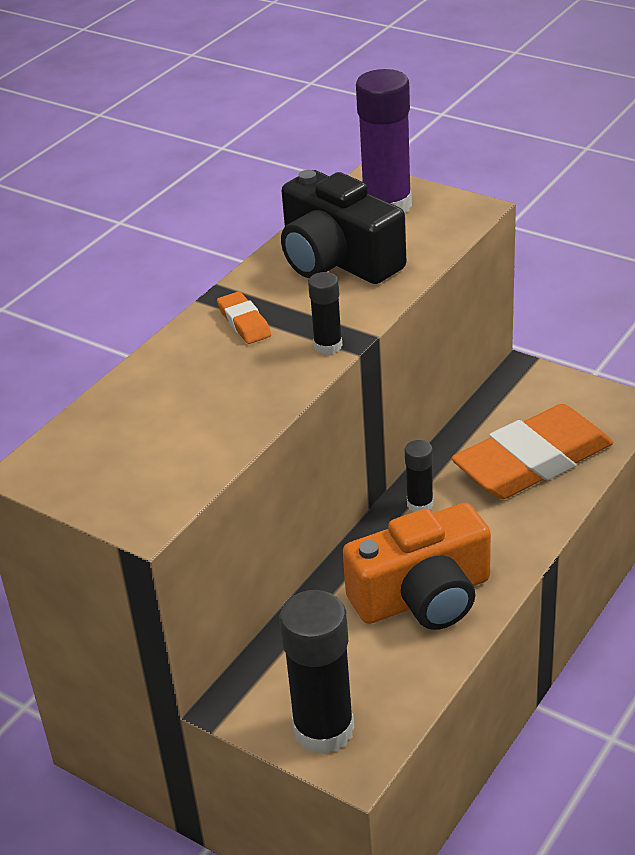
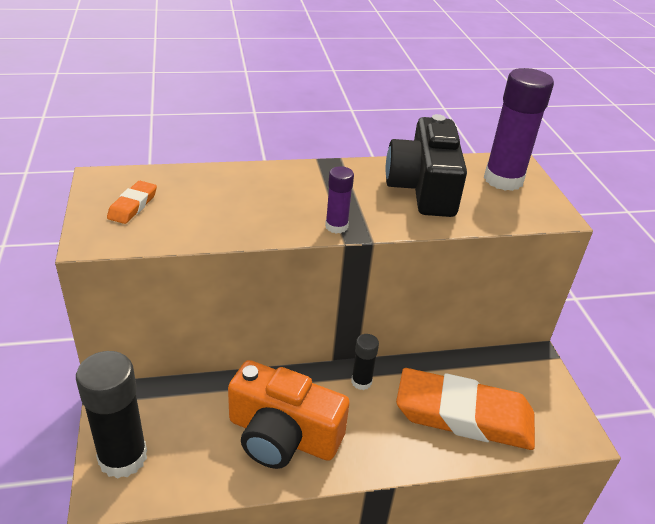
camera: 40 degrees right, 0 degrees up
orange eraser [217,291,271,344] -> orange eraser moved to [107,181,157,224]
black glue stick [308,272,342,355] -> purple glue stick [325,166,354,234]

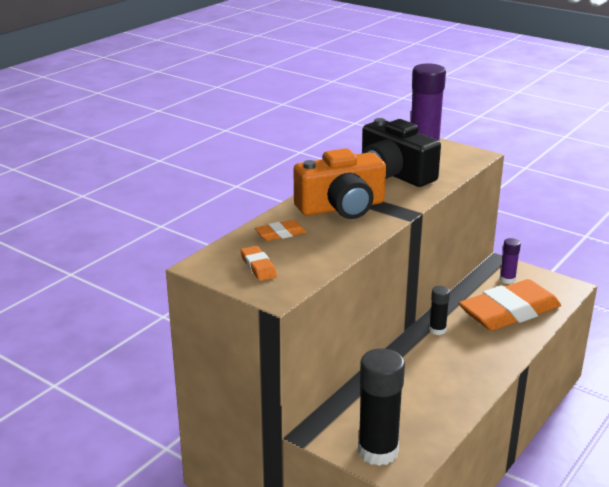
camera: 40 degrees left, 10 degrees down
orange camera [228,360,350,469] -> orange camera moved to [294,148,386,219]
purple glue stick [325,166,354,234] -> purple glue stick moved to [500,238,521,284]
none -> orange eraser [255,220,307,241]

